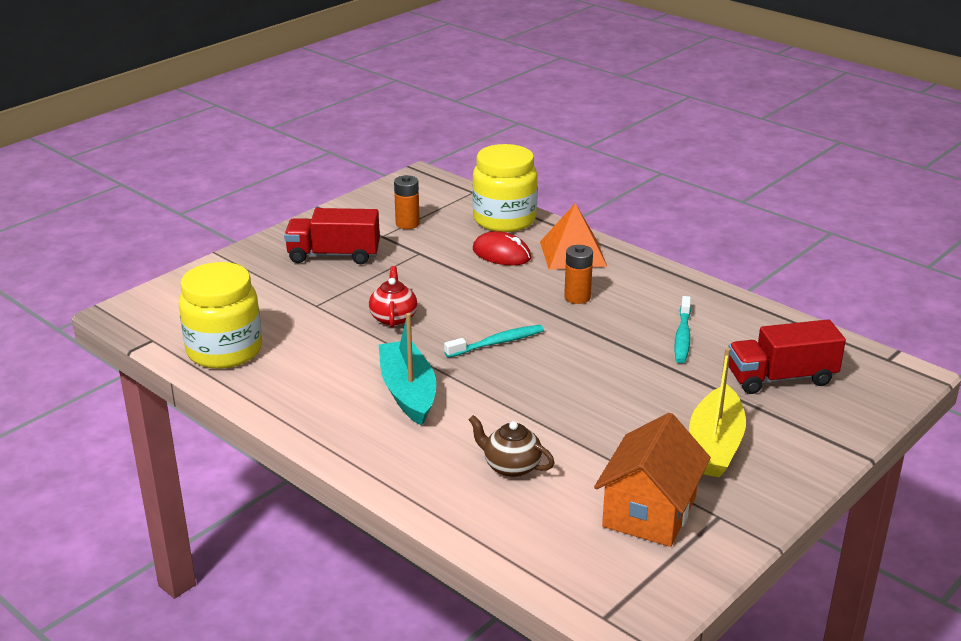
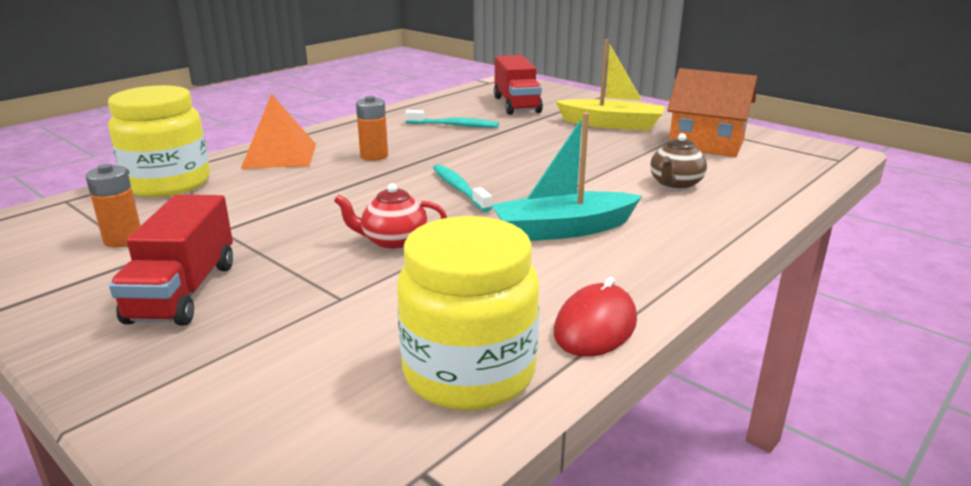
camera: 90 degrees left, 5 degrees down
red mouse [473,231,531,265] -> red mouse moved to [554,277,637,357]

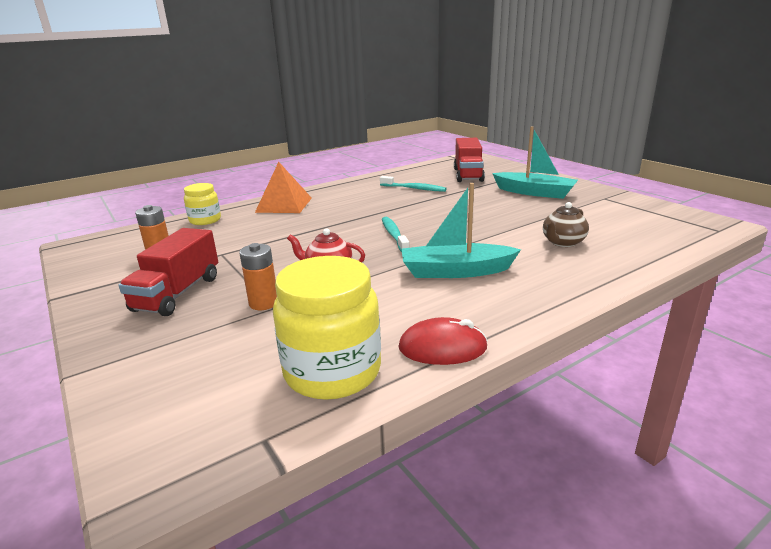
camera: 15 degrees right, 0 degrees up
yellow jar [108,85,210,197] -> yellow jar [184,183,221,225], size x0.57
orange battery [356,96,388,161] -> orange battery moved to [239,243,277,310]
red mouse [554,277,637,357] -> red mouse turned 45 degrees clockwise [398,317,488,365]
yellow boat [555,39,664,131] -> turquoise boat [492,126,578,199]
orange house [667,68,757,157] -> none

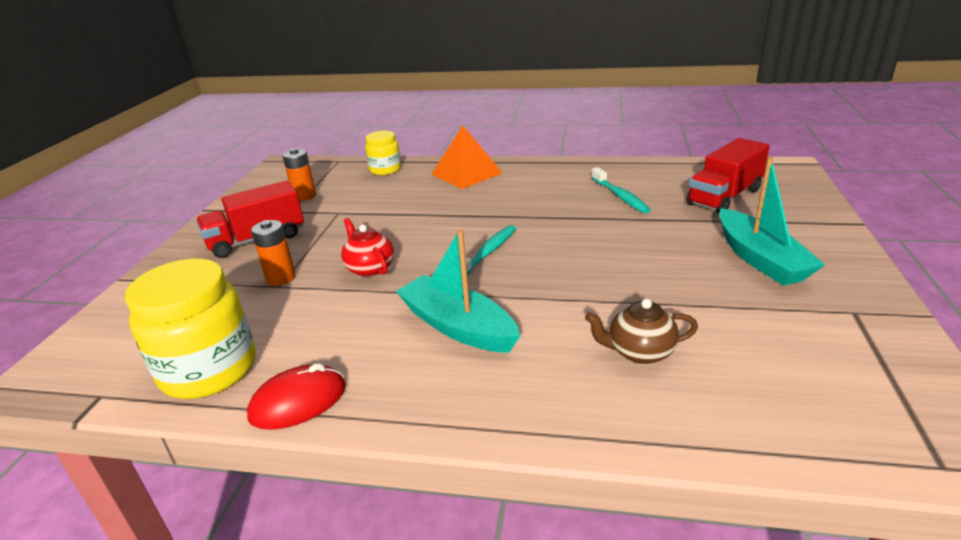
camera: 45 degrees right, 5 degrees up
red mouse [398,317,488,365] -> red mouse turned 75 degrees counterclockwise [247,363,346,430]

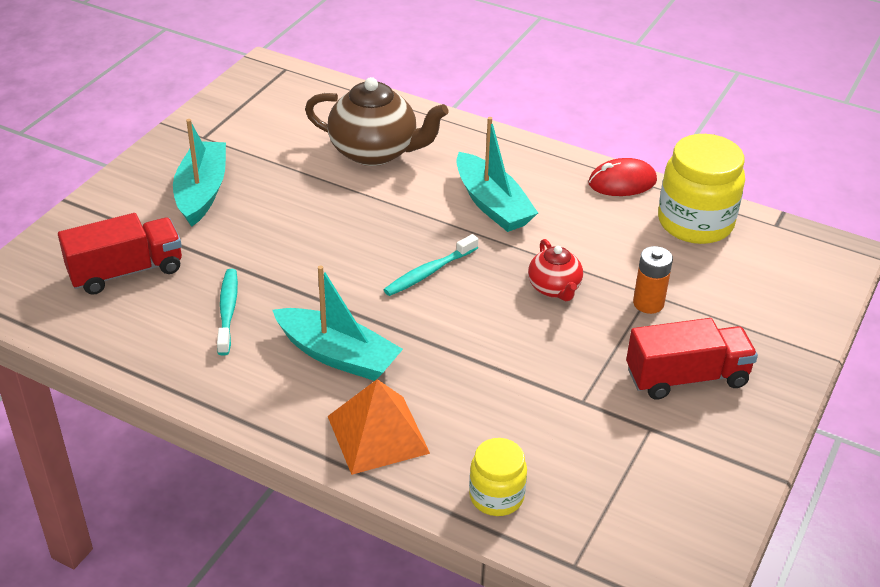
camera: 165 degrees left, 10 degrees up
orange battery [283,148,316,201] -> none
brown teapot [585,299,698,364] -> brown teapot [305,77,449,166], size x1.82
none -> turquoise boat [272,265,403,381]

